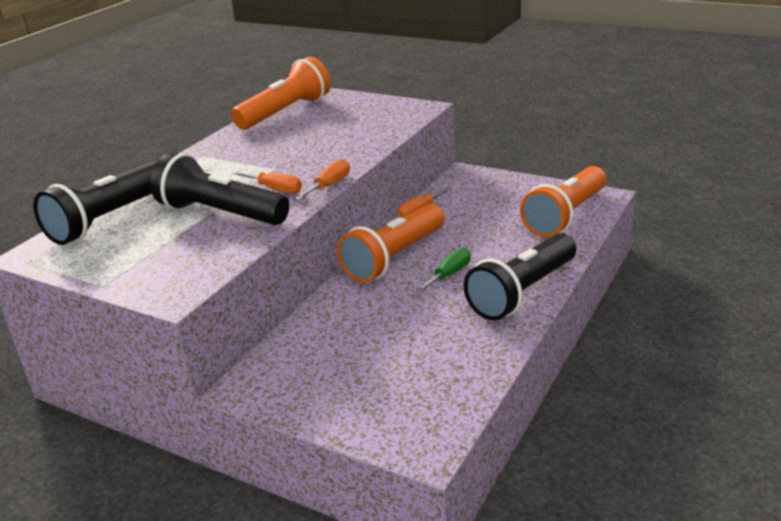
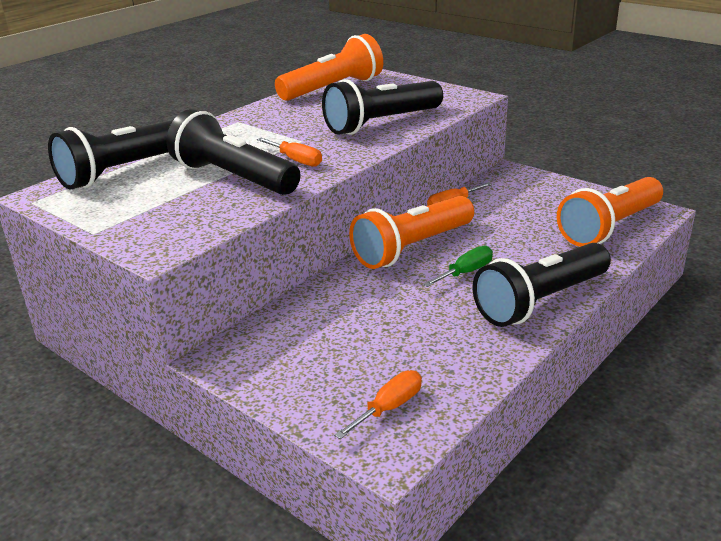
camera: 10 degrees right, 0 degrees up
orange screwdriver [294,159,350,200] -> orange screwdriver moved to [334,370,422,439]
none -> black flashlight [322,79,443,135]

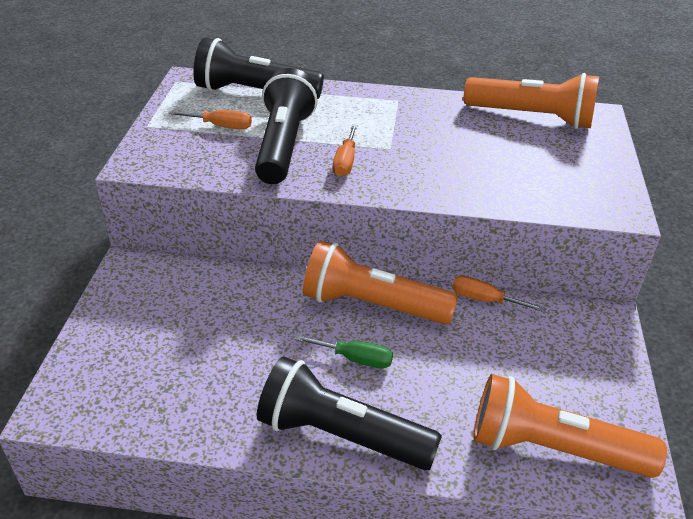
camera: 55 degrees right, 10 degrees up
black flashlight [322,79,443,135] -> none
orange screwdriver [334,370,422,439] -> orange screwdriver moved to [169,110,252,129]

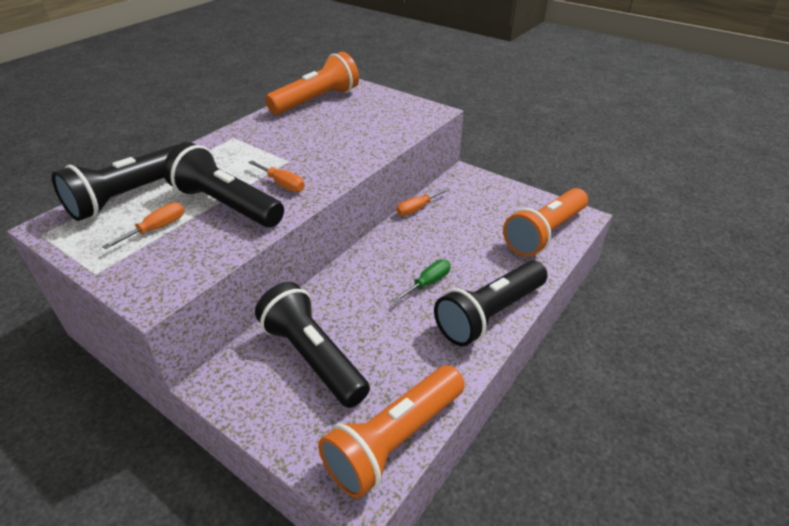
camera: 60 degrees left, 0 degrees up
orange flashlight [303,241,458,325] -> orange flashlight moved to [318,365,465,499]
none -> black flashlight [255,282,370,408]

